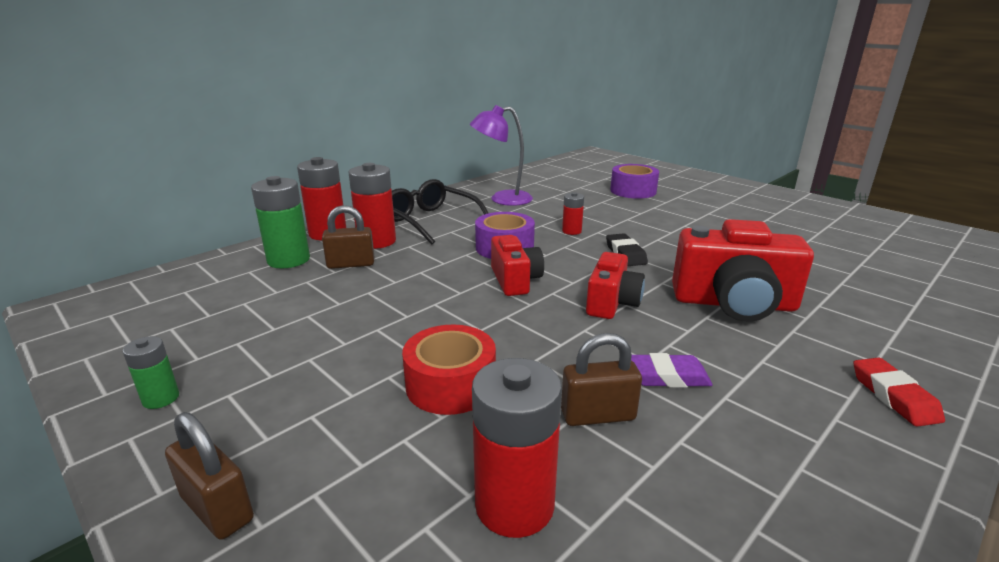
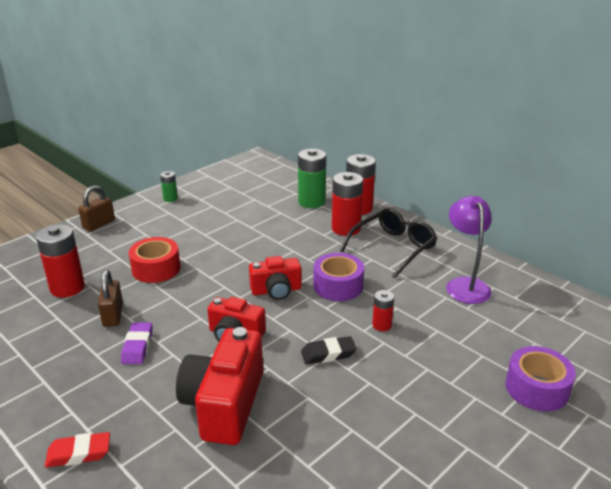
camera: 90 degrees right, 5 degrees up
brown padlock [322,205,374,269] -> none

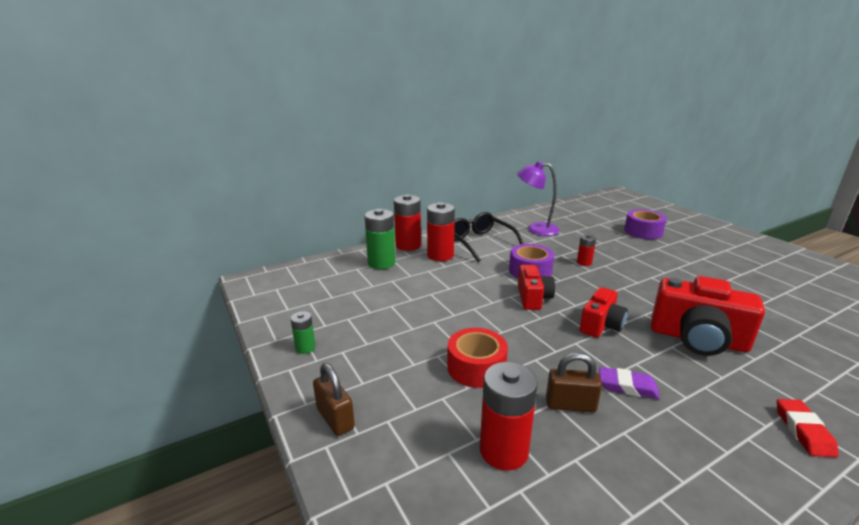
camera: 75 degrees left, 5 degrees down
black eraser [301,336,357,365] -> none

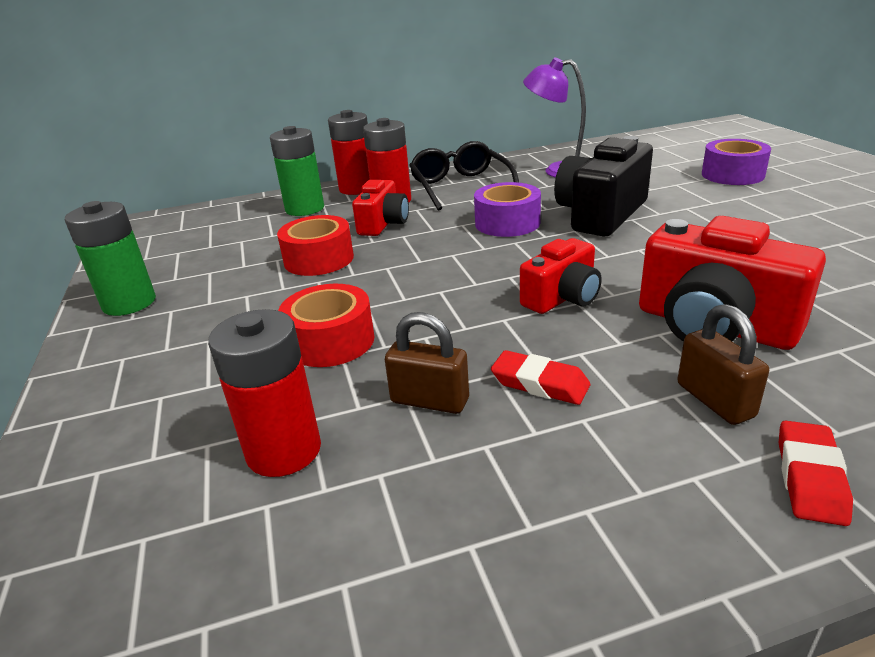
camera: 15 degrees right, 5 degrees up
green battery [290,311,315,354] -> green battery [65,201,156,316], size x1.89
brown padlock [313,363,355,436] -> brown padlock moved to [677,304,769,425]
red camera [518,265,555,310] -> red camera moved to [352,180,409,236]
red battery [577,234,596,266] -> black camera [554,136,653,236]
purple eraser [599,367,660,399] -> red eraser [491,350,590,405]
none -> red tape [277,215,354,276]

